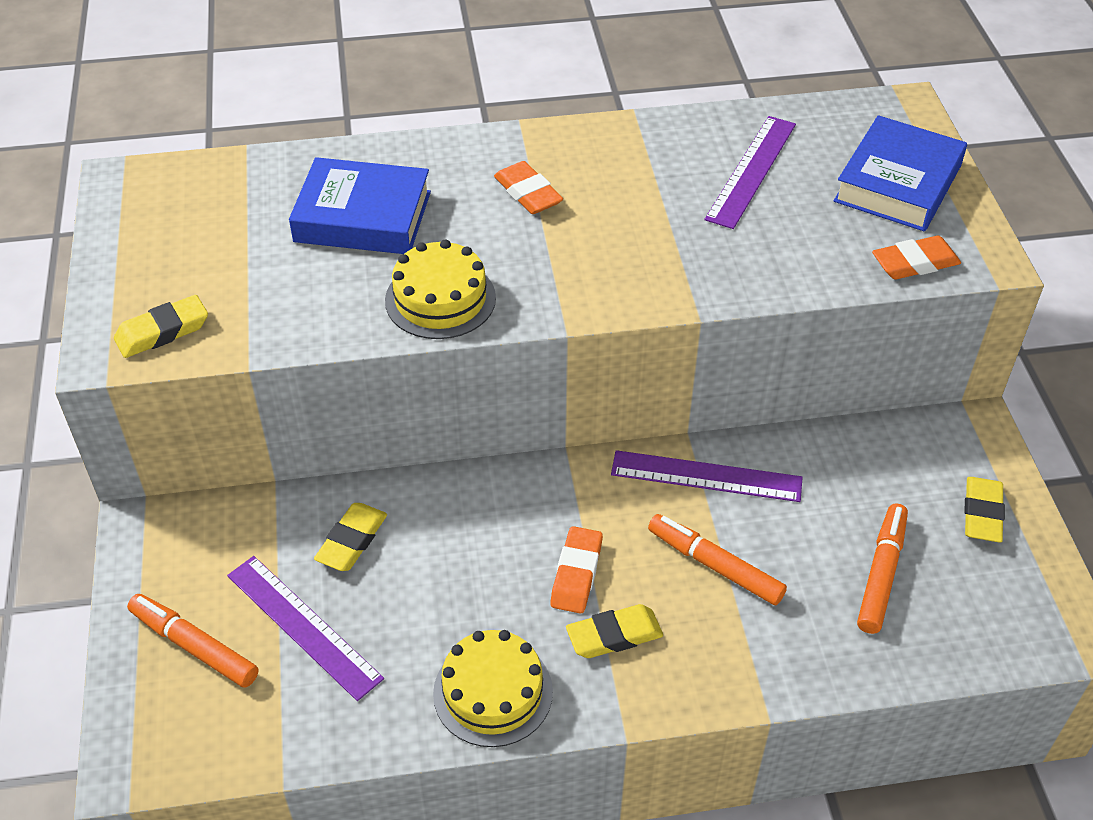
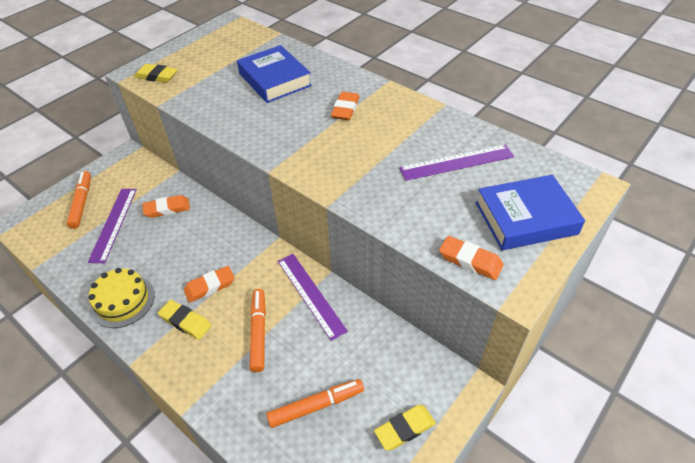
camera: 50 degrees right, 0 degrees up
yellow eraser [314,503,387,571] -> orange eraser [143,195,190,218]
yellow cake [385,239,496,339] -> none

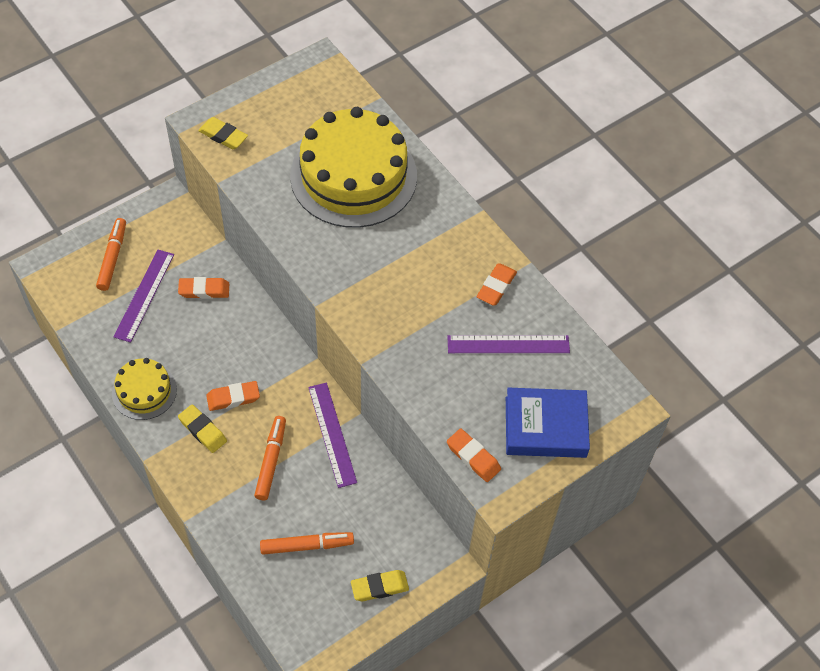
camera: 10 degrees right, 10 degrees up
blue book [237,45,312,103] -> yellow cake [290,107,417,228]
orange eraser [331,92,359,120] -> orange eraser moved to [477,263,517,306]

